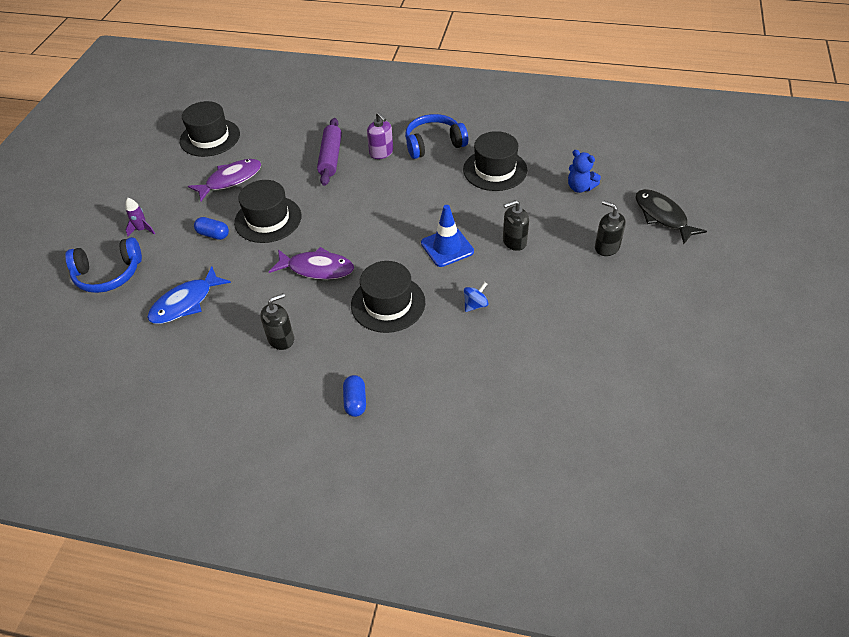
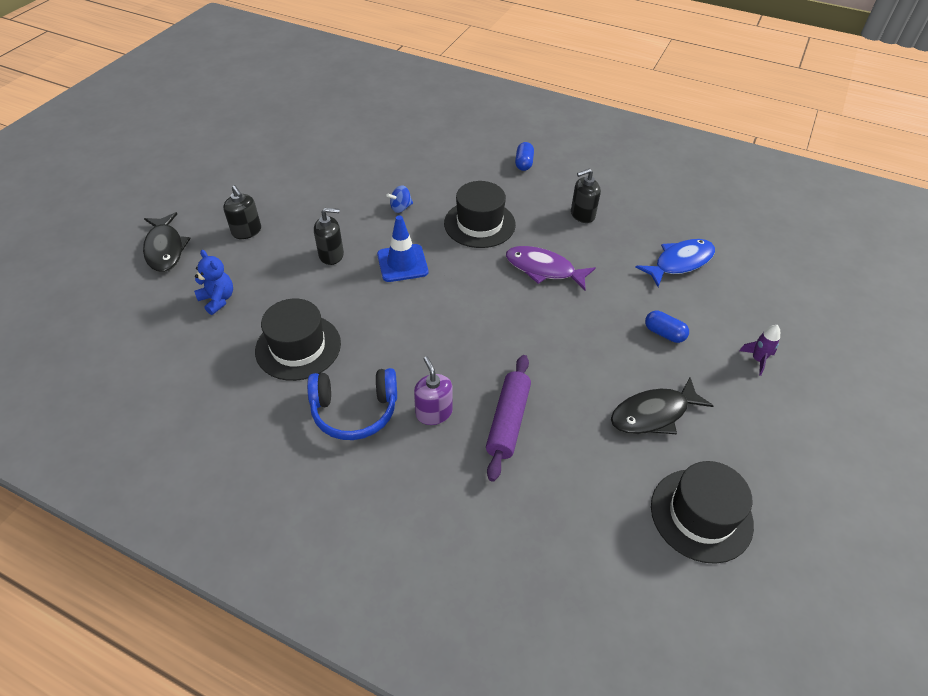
camera: 170 degrees left, 0 degrees up
blue headphones [65,237,142,293] -> none
purple fish [188,159,261,201] -> black fish [611,378,714,434]
black hat [234,180,302,243] -> none

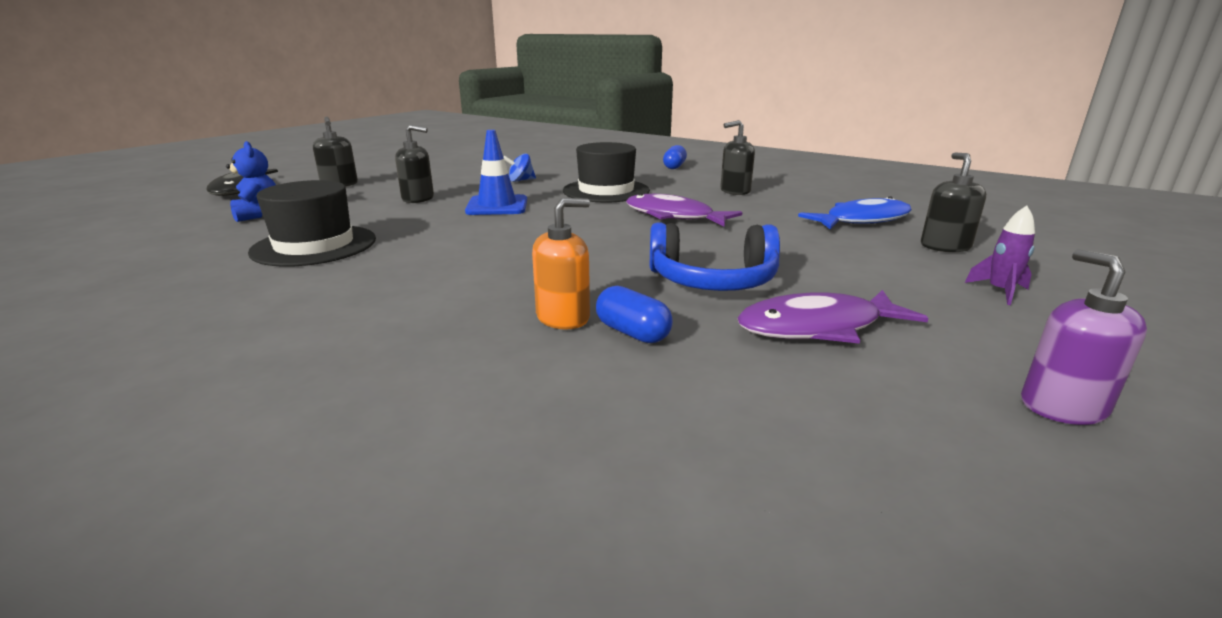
camera: 10 degrees right, 25 degrees down
blue headphones [307,368,397,440] -> blue headphones moved to [650,223,780,291]
purple soap dispenser [414,357,453,425] -> purple soap dispenser moved to [1021,249,1147,425]
purple rolling pin [486,355,531,481] -> orange soap dispenser [532,198,590,330]
black fish [611,378,714,434] -> purple fish [737,290,929,344]
blue capsule [645,311,689,343] -> blue capsule moved to [596,286,673,343]
black hat [651,461,754,564] -> none
none -> black soap dispenser [921,153,986,252]

